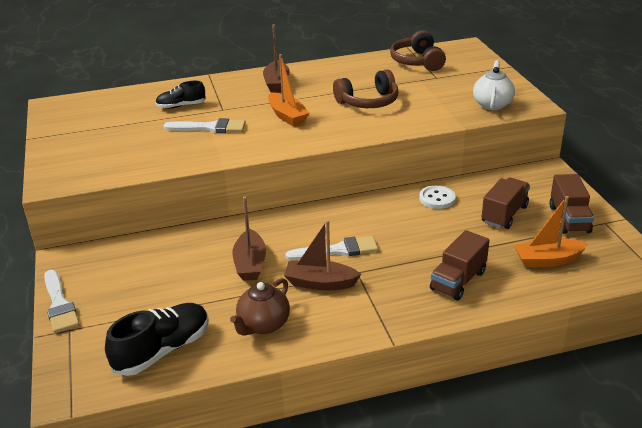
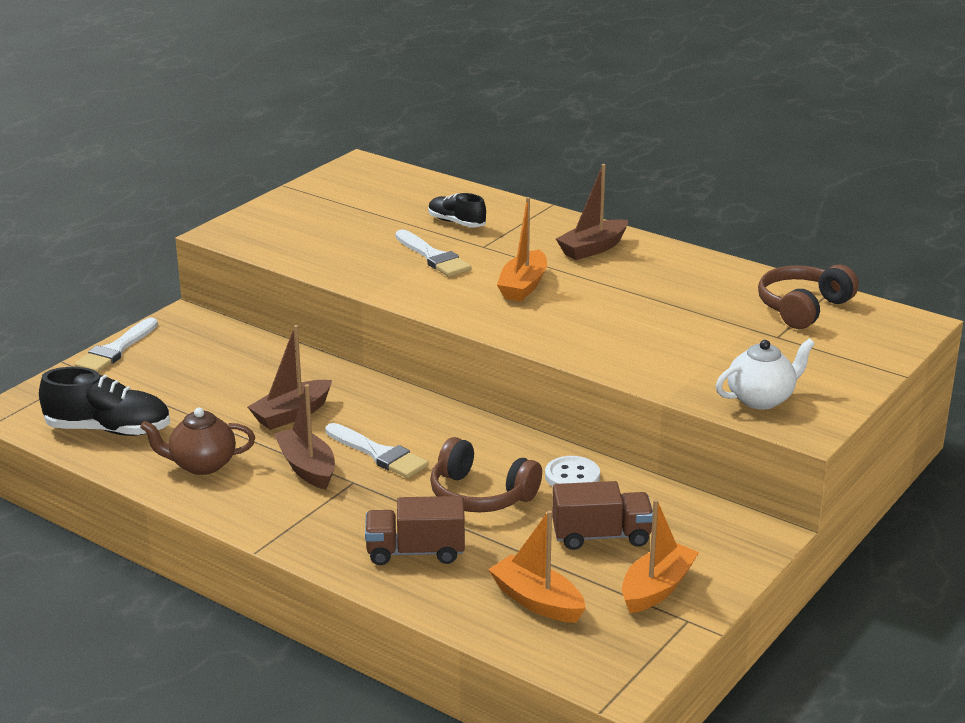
camera: 50 degrees right, 5 degrees down
brown headphones [333,69,399,108] -> brown headphones moved to [430,437,542,512]
brown truck [549,174,594,234] -> orange boat [622,499,699,613]

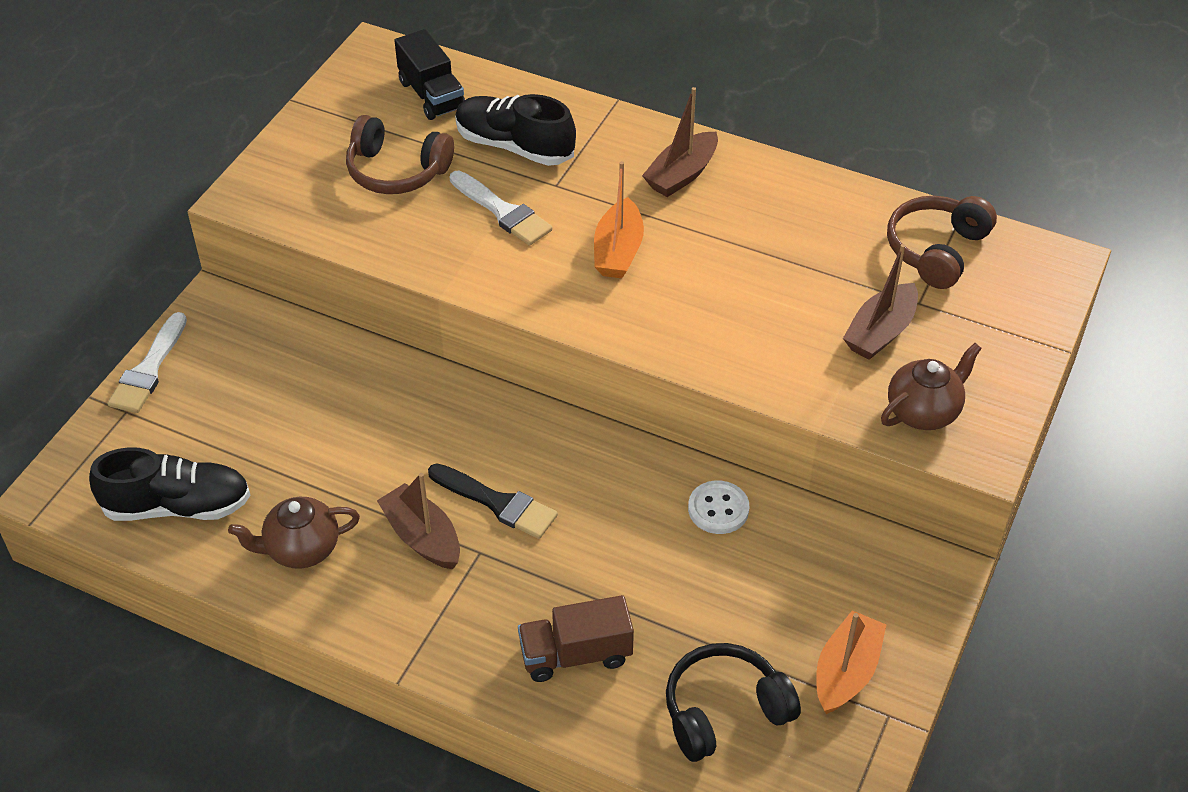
camera: 10 degrees left, 20 degrees up
brown boat [248,325,332,430] -> brown boat moved to [843,244,918,360]
white brush [325,423,429,478] -> black brush [428,463,558,539]
black shoe [429,193,486,227] -> black shoe [455,94,576,166], size x1.64
brown headphones [430,437,542,512] -> brown headphones moved to [346,115,454,194]
orange boat [488,510,586,623] -> black headphones [666,643,801,762]
brown truck [552,481,653,550] -> none
white teapot [716,338,815,410] -> brown teapot [881,343,982,430]
none -> black truck [394,29,465,120]

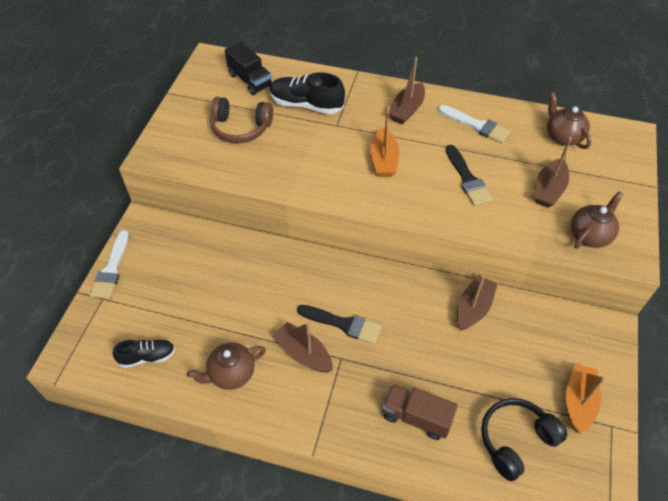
camera: 10 degrees left, 5 degrees up
black shoe [89,447,251,521] -> black shoe [113,339,175,368], size x0.61
white brush [450,171,553,246] -> white brush moved to [438,105,511,143]
brown truck [518,595,634,682] -> brown truck turned 45 degrees clockwise [382,384,458,440]
white button [688,480,749,534] -> brown boat [457,275,497,331]
brown headphones [887,196,997,289] -> brown teapot [547,92,591,149]
none -> black brush [446,145,492,206]

